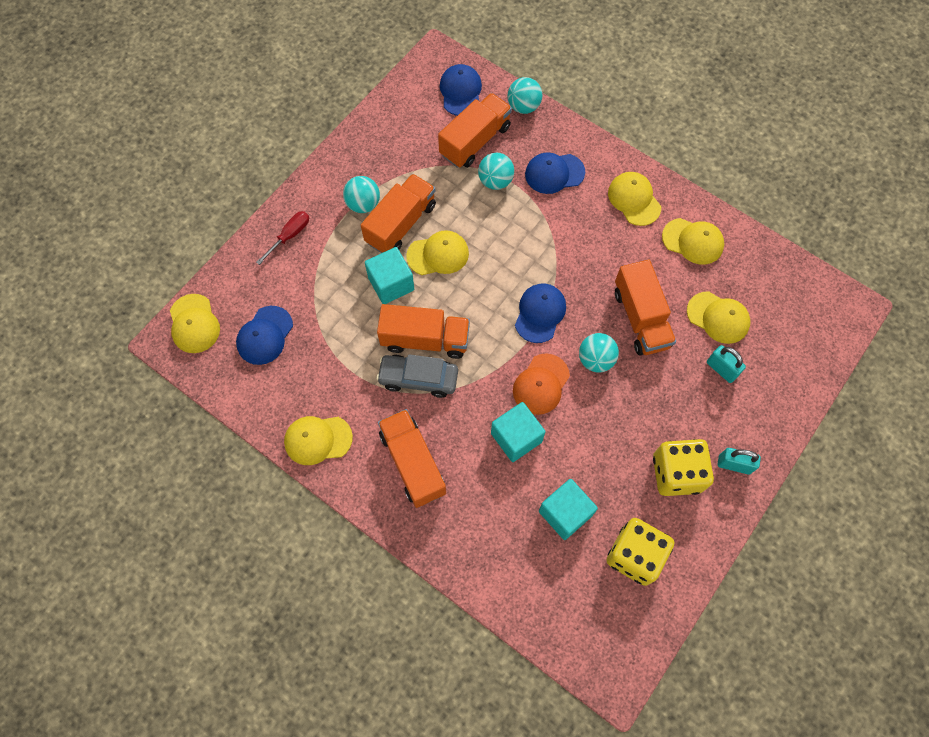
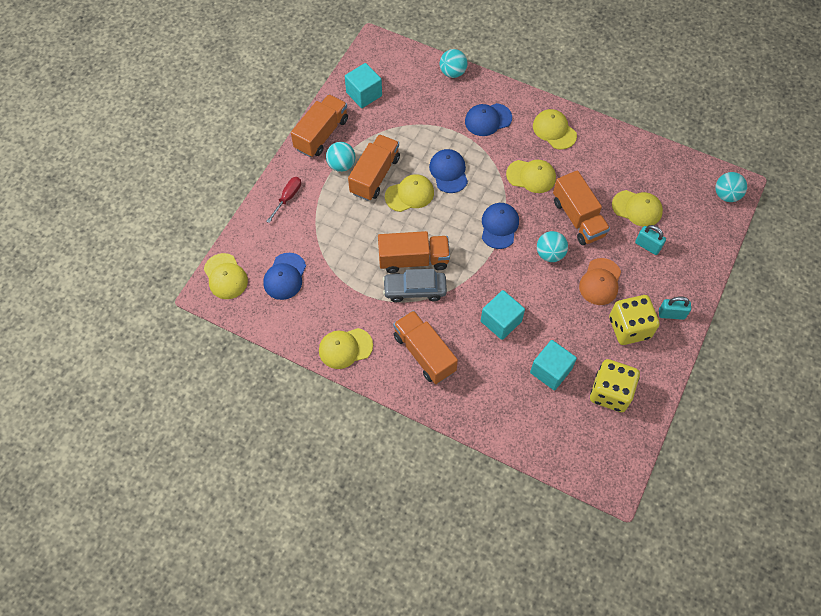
camera: 10 degrees left, 5 degrees down
turquoise cube [365,247,414,304] -> turquoise cube moved to [345,63,382,108]
orange truck [438,93,512,168] -> orange truck moved to [291,94,348,157]
blue cap [440,64,482,116] -> blue cap moved to [429,149,468,193]
turquoise ball [478,153,514,190] -> turquoise ball moved to [715,172,747,202]
orange cap [513,353,570,415] -> orange cap moved to [579,258,621,305]
yellow cap [662,218,724,265] -> yellow cap moved to [506,160,556,193]

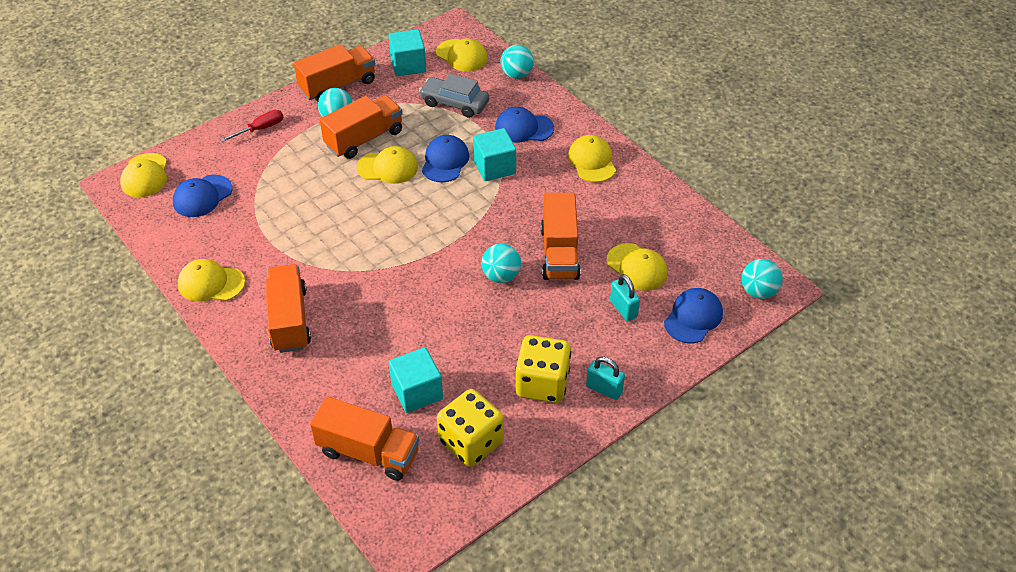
camera: 25 degrees right, 15 degrees down
orange truck [378,231,450,273] -> orange truck moved to [310,397,419,481]
grey car [383,269,447,302] -> grey car moved to [419,74,489,118]
turquoise cube [481,290,525,340] -> turquoise cube moved to [473,128,516,181]
blue cap [482,203,519,249] -> blue cap moved to [664,288,723,343]
yellow cap [506,160,556,193] -> yellow cap moved to [436,39,488,71]
orange cap [579,258,621,305] -> none

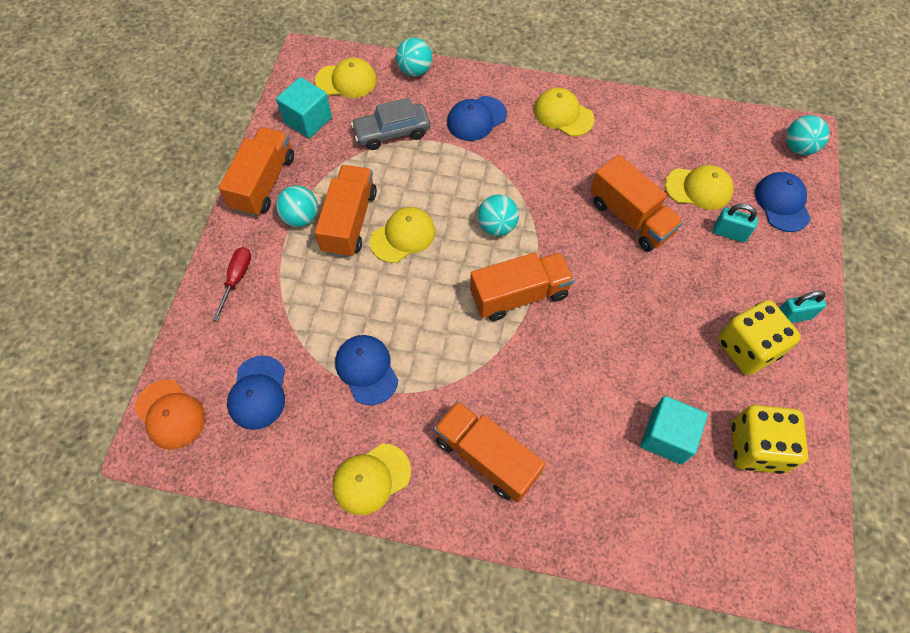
camera: 40 degrees left, 15 degrees up
yellow cap [120,153,167,197] -> orange cap [135,379,205,450]
orange truck [310,397,419,481] -> orange truck moved to [470,252,574,321]
blue cap [422,135,469,182] -> blue cap moved to [335,335,398,405]
turquoise cube [473,128,516,181] -> none
turquoise ball [482,243,521,283] -> turquoise ball moved to [478,194,519,236]

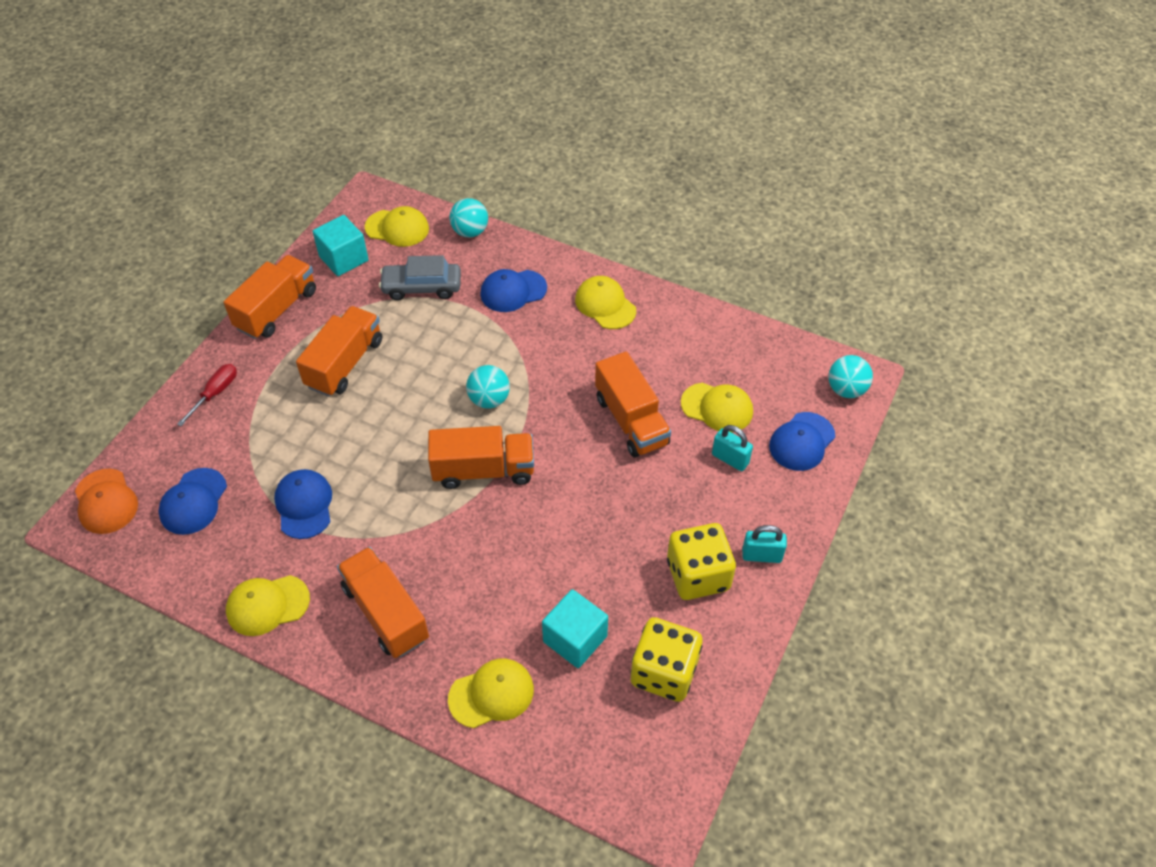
camera: 15 degrees right, 10 degrees down
turquoise ball [276,185,318,227] -> none
yellow cap [370,207,435,263] -> yellow cap moved to [448,659,534,728]
blue cap [755,172,811,232] -> blue cap turned 150 degrees counterclockwise [769,412,835,471]

